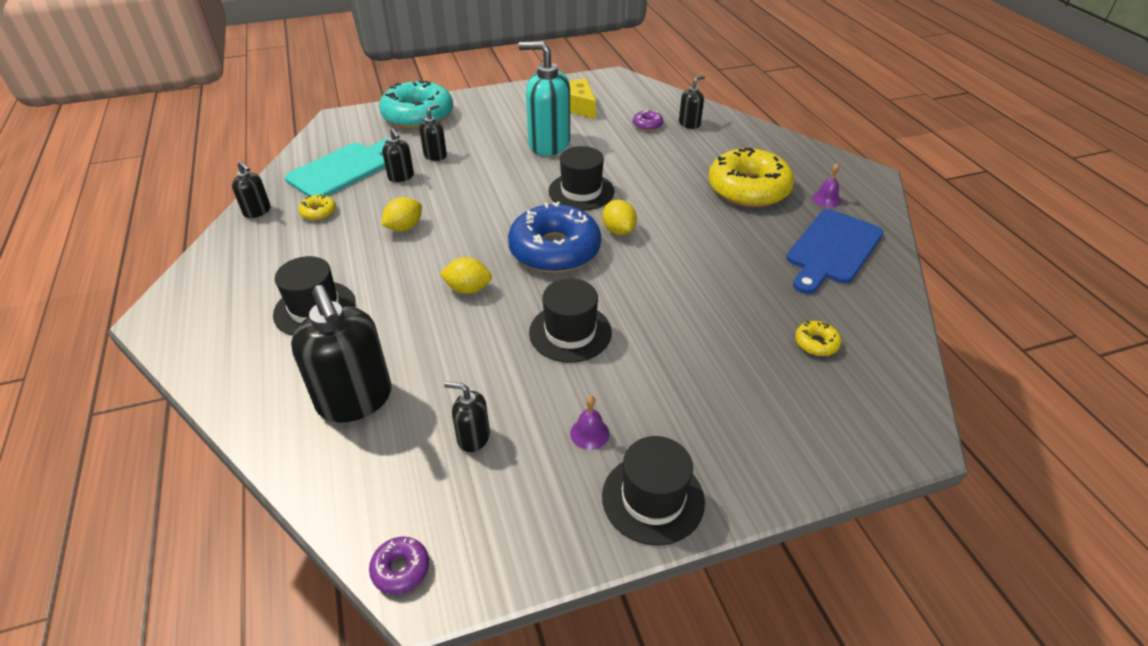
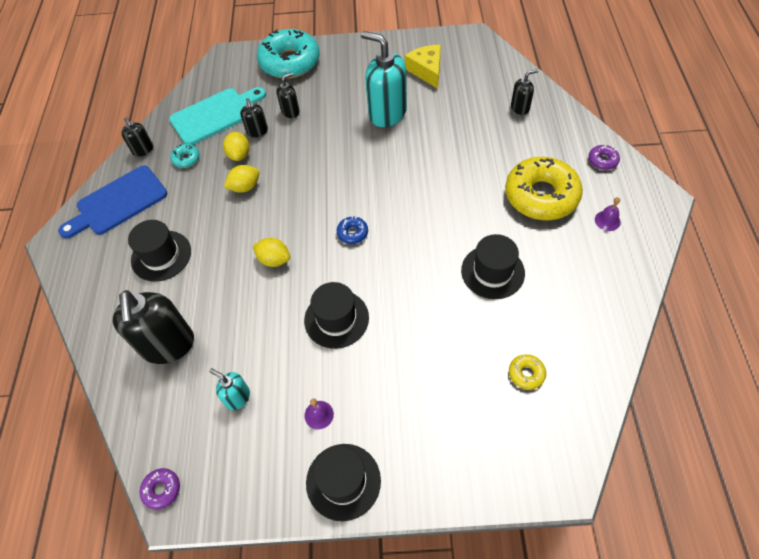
camera: 20 degrees right, 15 degrees up
yellow donut [298,195,336,221] -> turquoise donut [170,144,200,168]
black soap dispenser [444,382,490,452] -> turquoise soap dispenser [209,368,250,410]
blue donut [508,202,601,273] -> blue donut [337,216,368,244], size x0.42
black hat [549,146,614,211] -> black hat moved to [461,234,525,299]
yellow lemon [602,200,637,235] -> yellow lemon moved to [223,132,249,161]
purple donut [633,110,663,131] -> purple donut moved to [589,145,620,170]
blue cutting board [787,209,883,294] -> blue cutting board moved to [58,165,167,238]

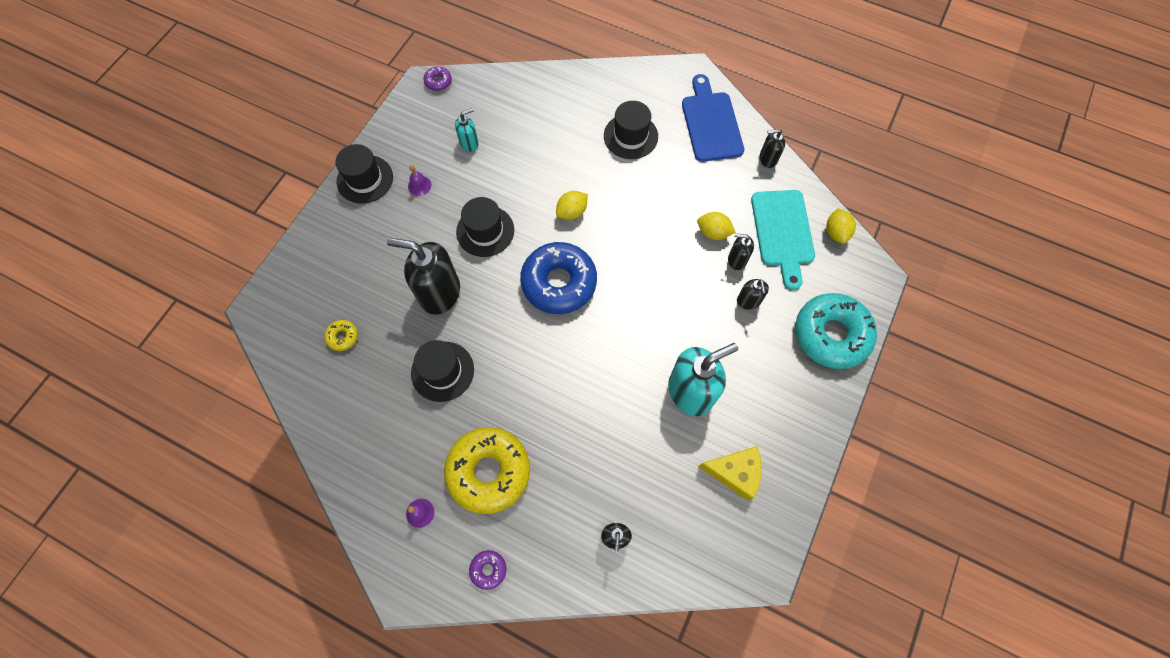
camera: 115 degrees right, 10 degrees up
black soap dispenser [113,290,194,364] -> black soap dispenser moved to [387,238,460,315]
turquoise donut [170,144,200,168] -> none
yellow lemon [224,165,260,193] -> yellow lemon moved to [826,208,856,244]
blue donut [337,216,368,244] -> blue donut [520,242,597,314], size x2.40

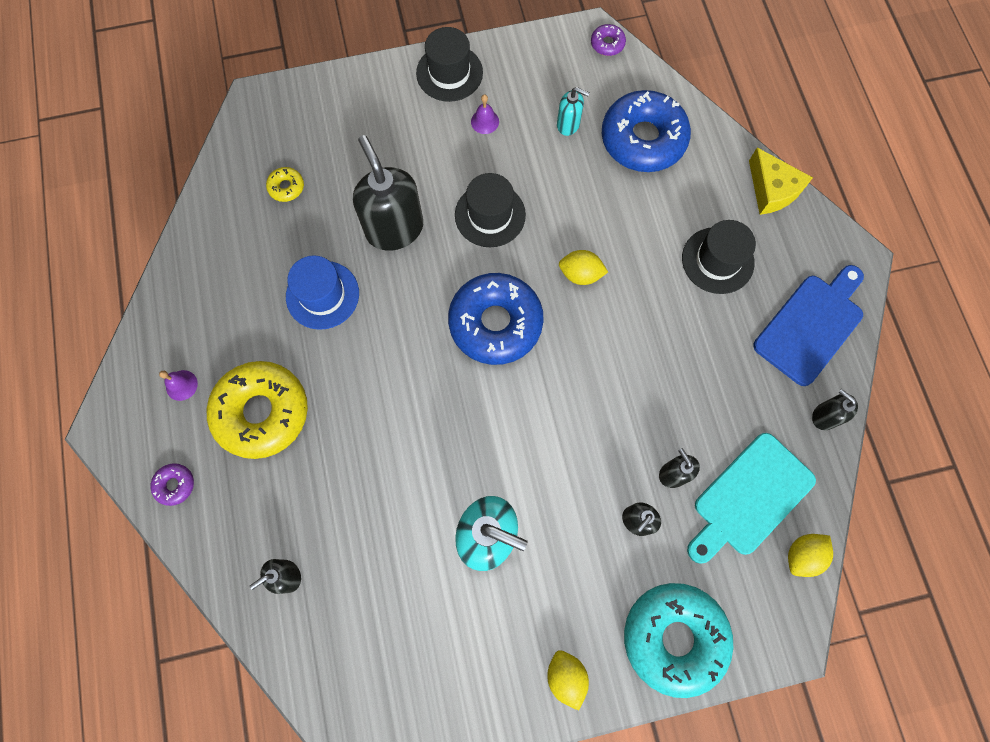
camera: 50 degrees right, 5 degrees up
black hat [411,340,474,402] -> blue hat [286,255,359,330]
yellow lemon [697,212,736,240] -> yellow lemon moved to [547,650,589,711]
yellow cheese [699,446,762,501] -> yellow cheese moved to [749,148,813,215]
none -> blue donut [602,90,691,172]

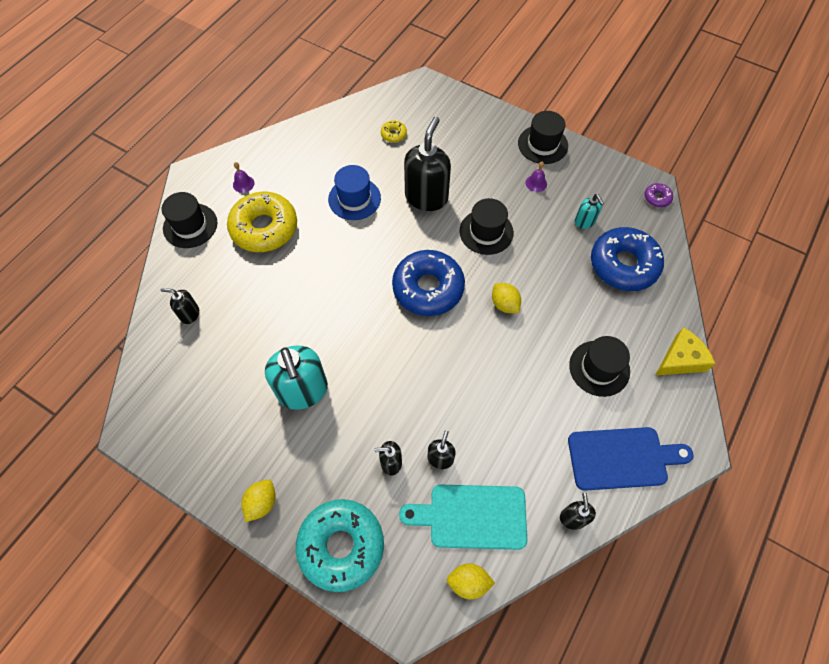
camera: 45 degrees right, 10 degrees down
purple donut [151,463,194,506] -> black hat [162,192,217,248]
yellow cheese [749,148,813,215] -> yellow cheese turned 135 degrees counterclockwise [655,327,715,376]

